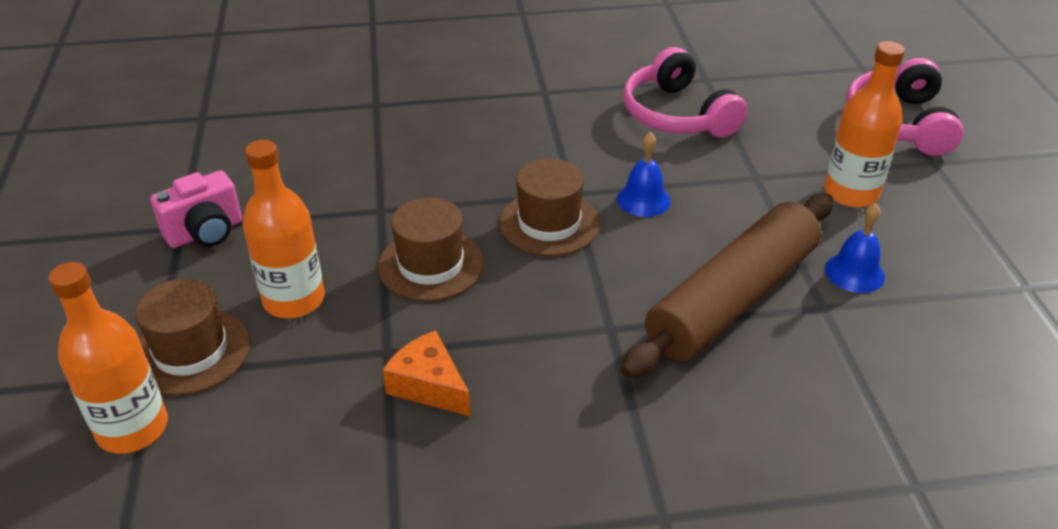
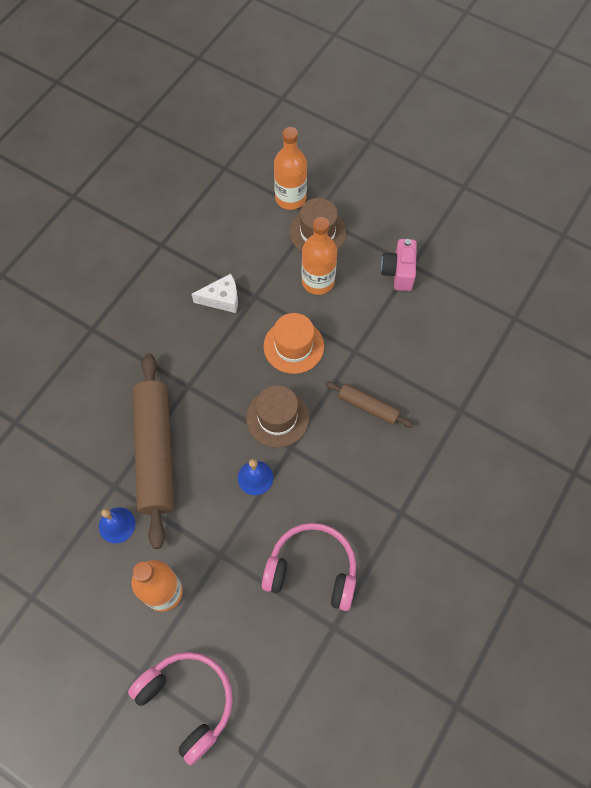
camera: 130 degrees right, 25 degrees up
brown hat [378,197,484,301] -> orange hat [263,313,324,374]
orange cheese [383,330,471,416] -> white cheese [192,274,238,313]
none -> brown rolling pin [325,381,414,427]

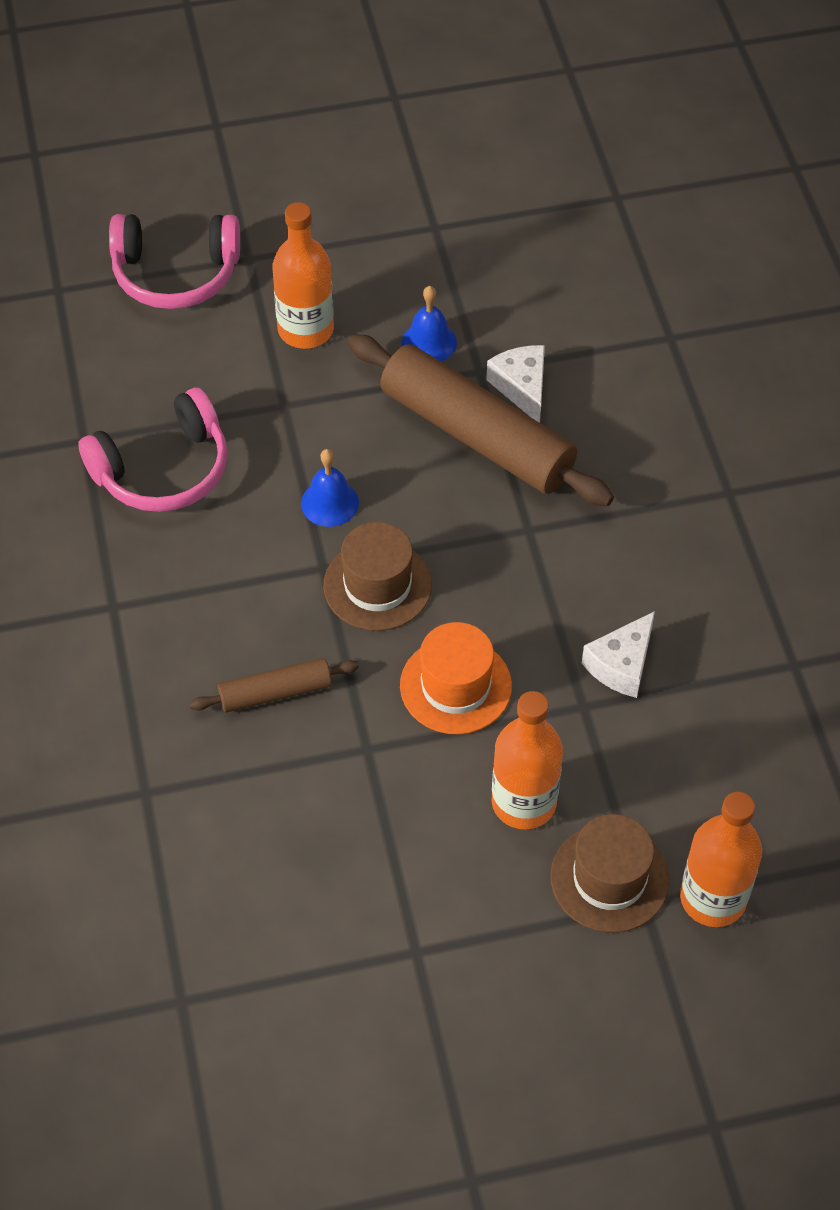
camera: 135 degrees right, 10 degrees down
pink camera [381,239,417,291] -> none
none -> white cheese [486,345,545,423]

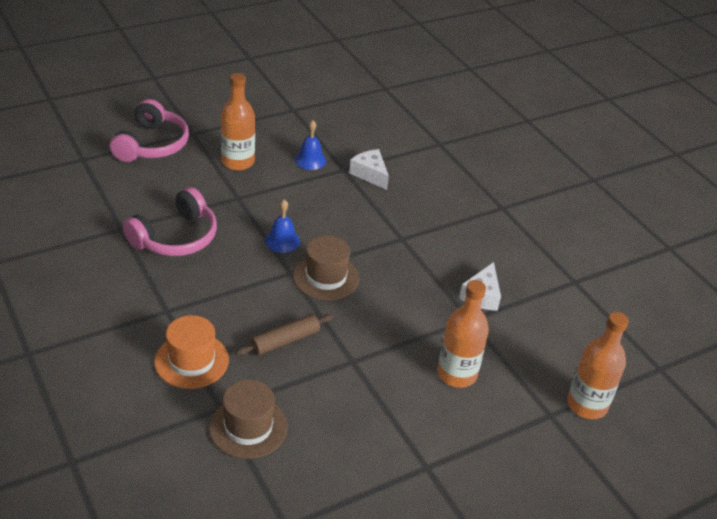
camera: 20 degrees left, 15 degrees down
pink headphones [109,214,240,309] -> pink headphones turned 60 degrees counterclockwise [110,99,189,162]
brown rolling pin [348,334,614,506] -> none
orange hat [400,622,512,734] -> orange hat moved to [154,315,229,389]
brown hat [551,814,669,933] -> brown hat moved to [209,380,287,459]

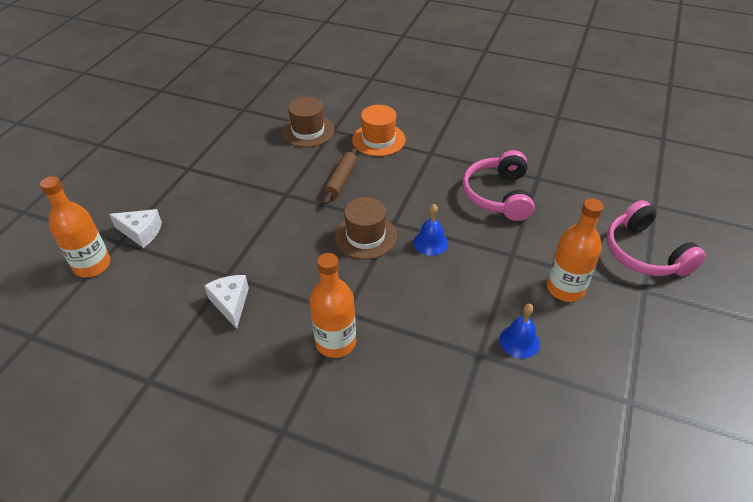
camera: 145 degrees right, 5 degrees up
white cheese [349,149,389,190] -> white cheese moved to [109,209,162,248]
orange bottle [437,280,489,388] -> orange bottle moved to [309,253,356,358]

